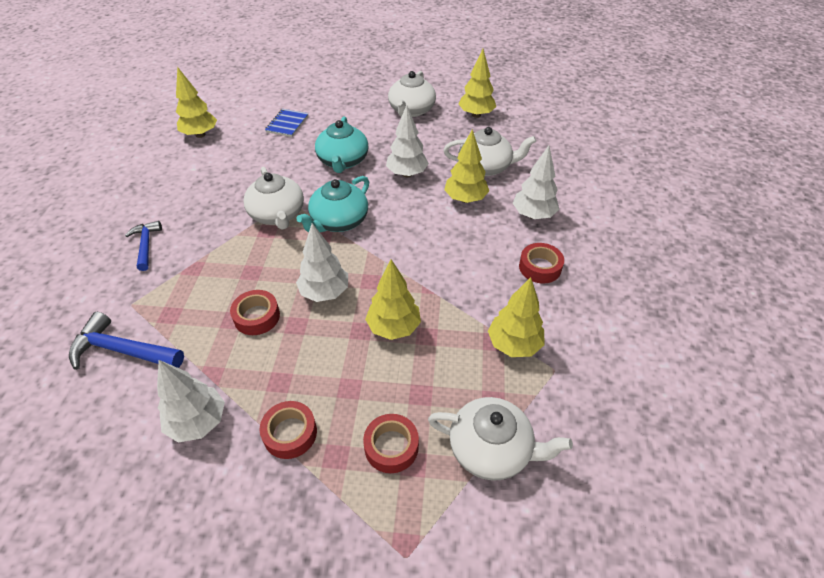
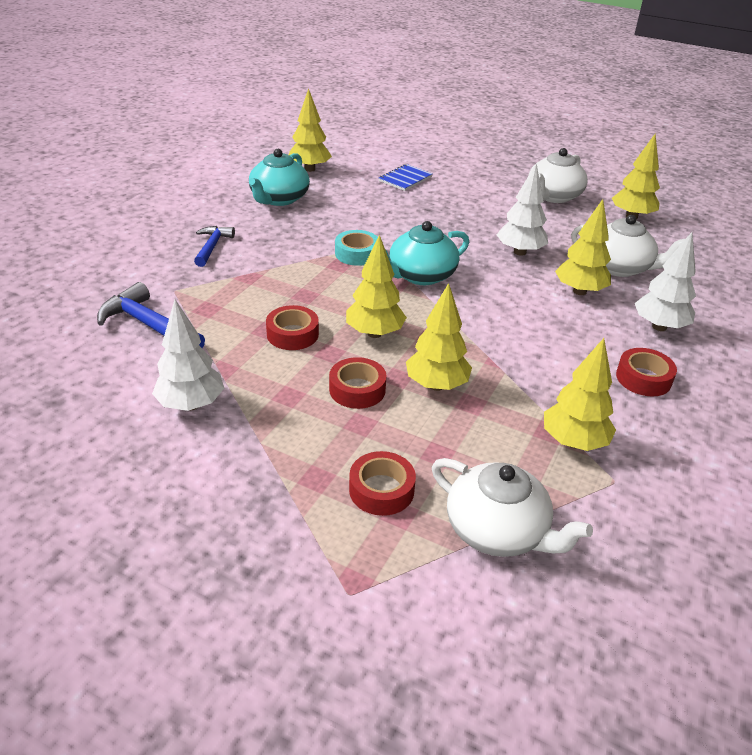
camera: 20 degrees right, 10 degrees down
white teapot [243,167,304,230] -> turquoise tape [335,230,378,266]
red tape [259,401,317,459] -> red tape moved to [329,357,387,409]
white tree [296,223,348,302] -> yellow tree [346,234,407,338]
turquoise teapot [315,116,368,173] -> turquoise teapot moved to [249,149,310,206]

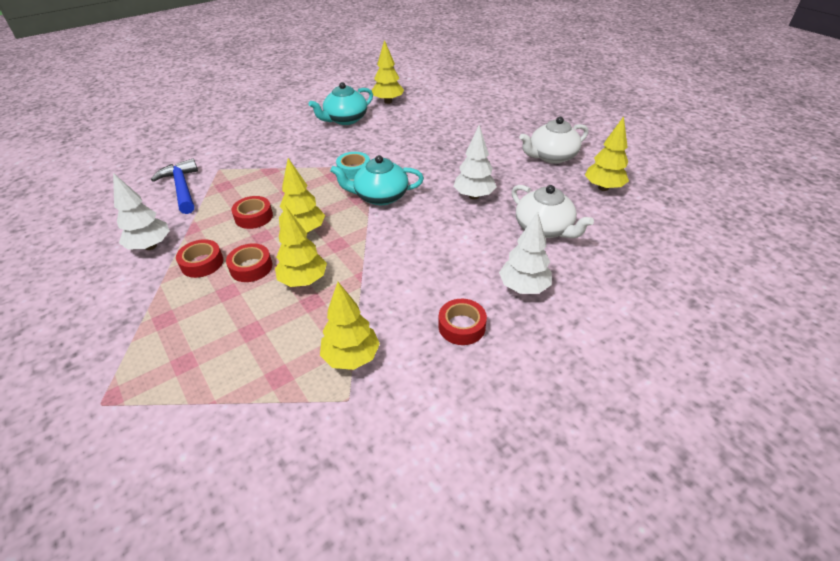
camera: 30 degrees right, 5 degrees up
blue hammer [194,226,235,267] -> none
red tape [349,451,416,516] -> red tape moved to [176,239,223,278]
blue notebook [379,164,432,191] -> none
white teapot [432,458,593,557] -> none
yellow tree [555,199,611,295] -> none

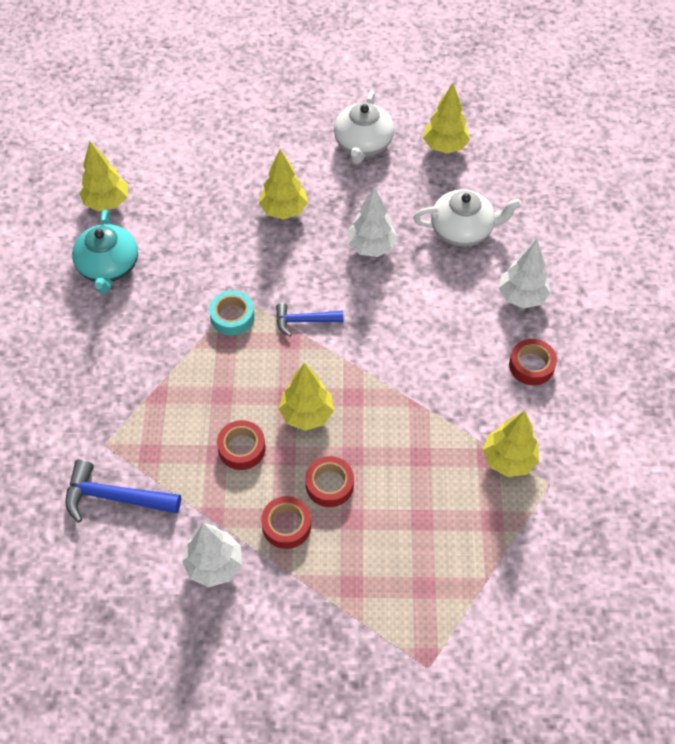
camera: 55 degrees left, 15 degrees up
yellow tree [275,206,327,287] -> yellow tree moved to [259,149,308,219]
turquoise teapot [330,155,424,205] -> blue hammer [276,303,343,337]

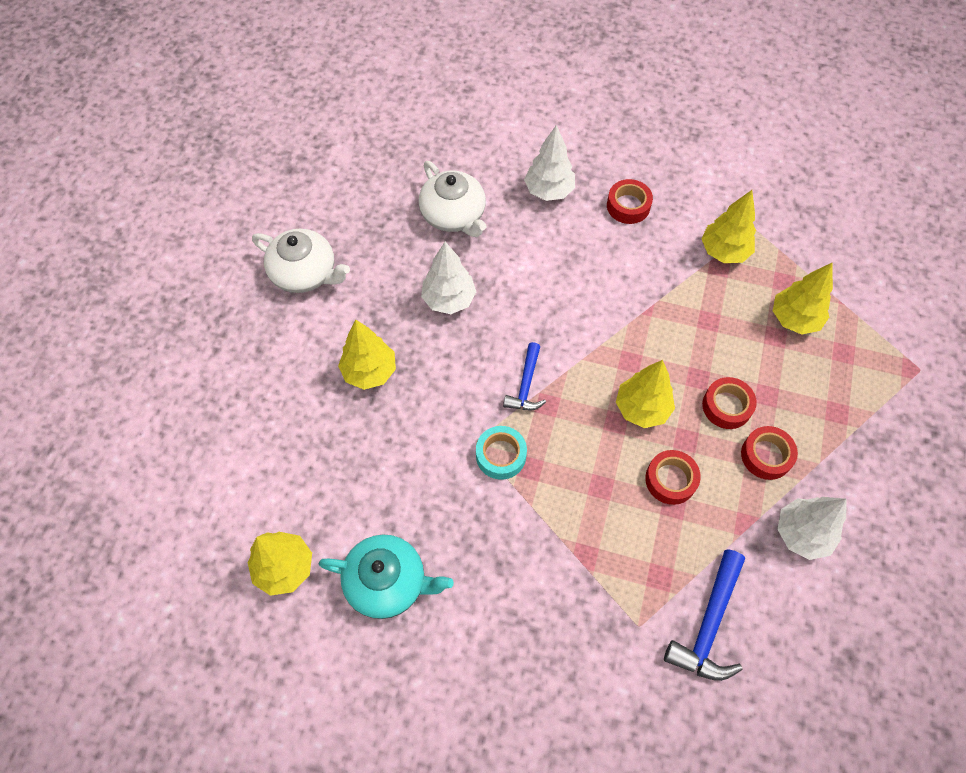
camera: 75 degrees left, 5 degrees up
white teapot [413,189,522,247] -> white teapot turned 135 degrees clockwise [419,161,486,237]
yellow tree [423,83,470,154] -> yellow tree moved to [773,263,833,334]

